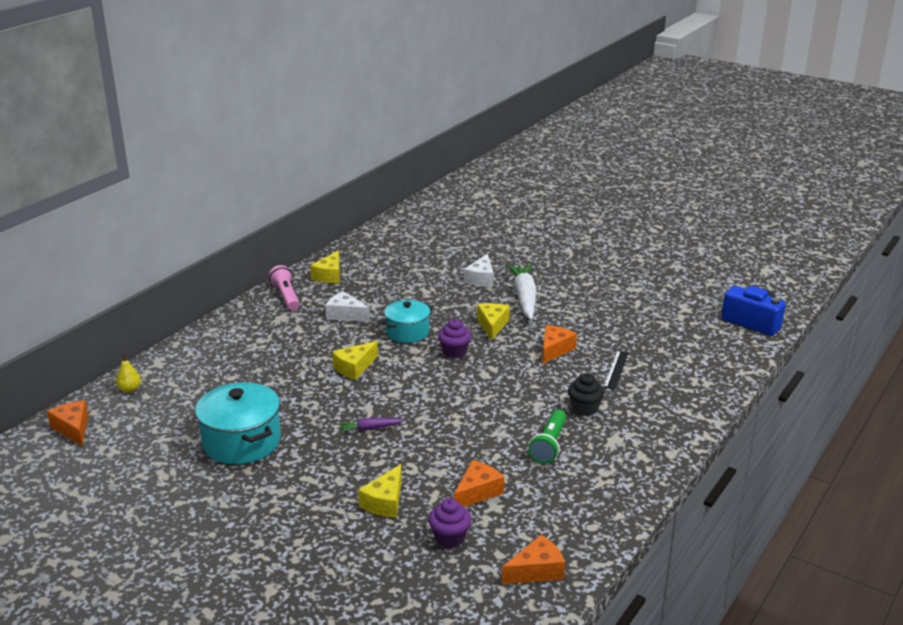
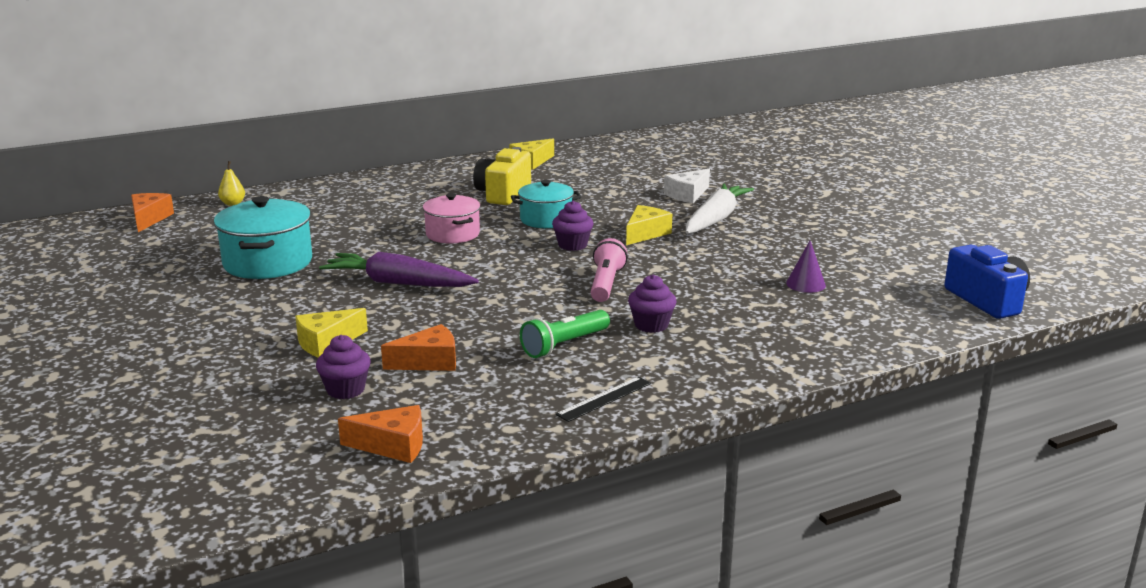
camera: 30 degrees right, 5 degrees down
pink flashlight [269,265,300,311] -> pink flashlight moved to [591,238,628,302]
white cheese [325,291,370,322] -> yellow camera [473,147,531,205]
yellow cheese [332,341,378,380] -> pink pot [423,193,481,243]
purple carrot [338,418,405,433] -> purple carrot [319,252,479,287], size x2.07
orange cheese [542,325,577,364] -> none
black cupcake [568,373,604,416] -> purple cupcake [628,275,676,333]
black ruler [603,350,629,390] -> black ruler moved to [556,377,651,422]
none -> purple cone [786,241,826,293]

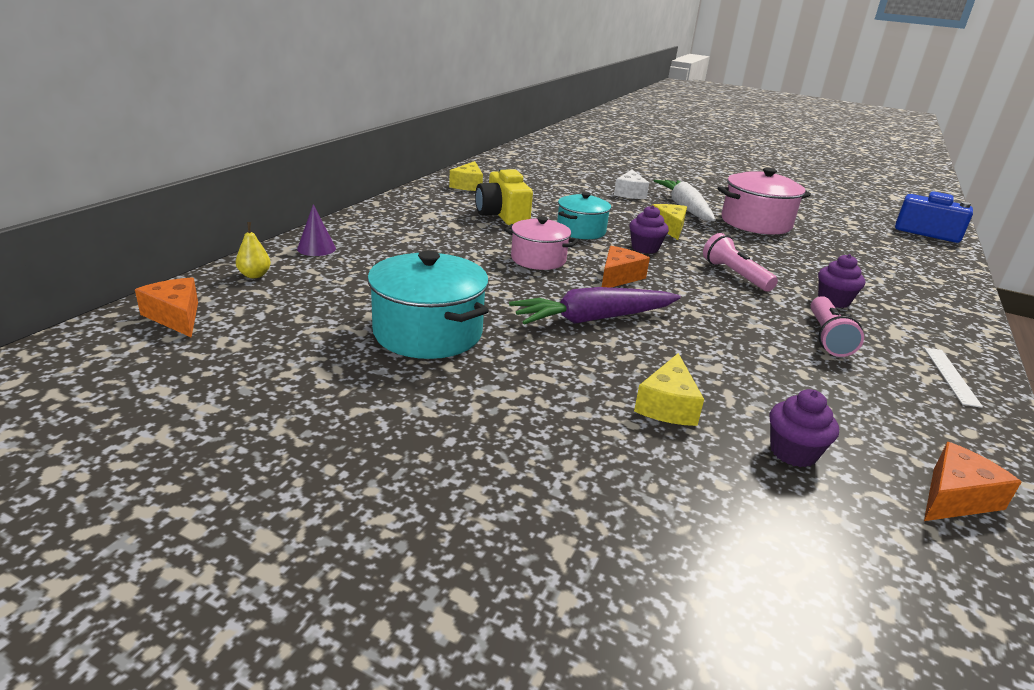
camera: 40 degrees left, 5 degrees up
orange cheese [381,324,456,371] -> orange cheese moved to [602,246,650,288]
green flashlight [520,310,610,358] -> pink flashlight [811,296,864,357]
black ruler [556,377,651,422] -> white ruler [924,347,983,408]
purple cone [786,241,826,293] -> purple cone moved to [297,204,336,256]
none -> pink pot [718,168,811,235]

